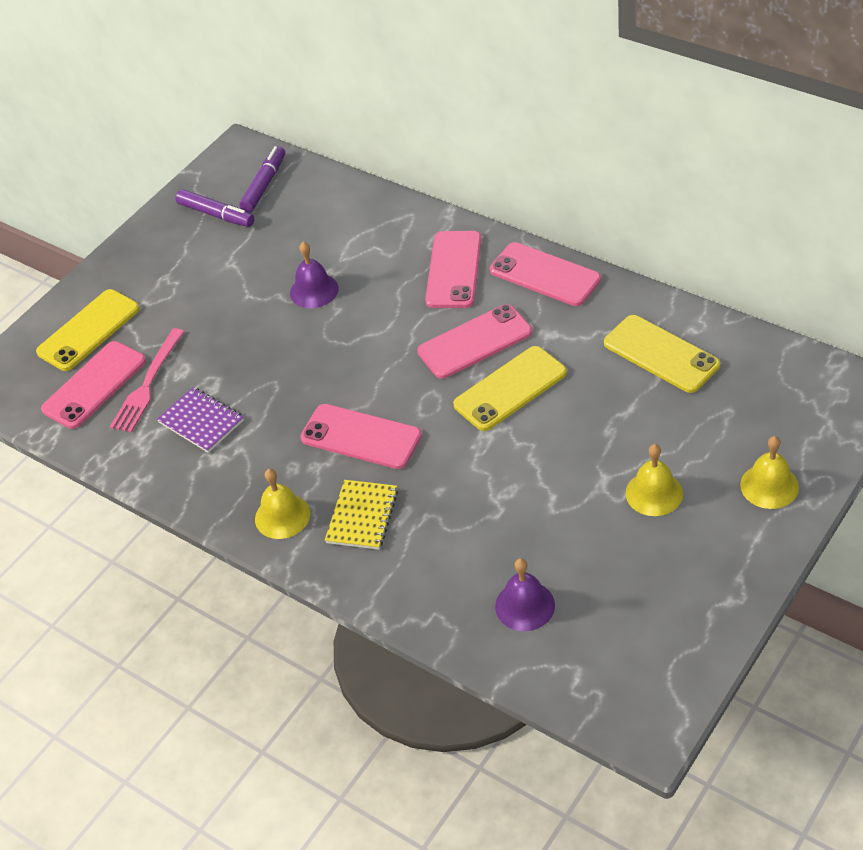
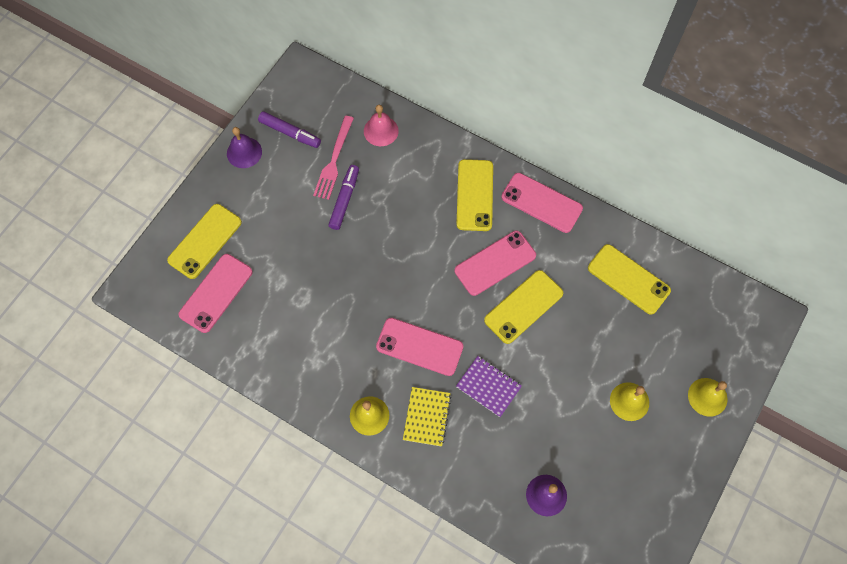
camera: 10 degrees left, 20 degrees up
pink fork [110,328,185,433] -> pink fork moved to [313,116,354,200]
purple notebook [157,387,244,453] -> purple notebook moved to [456,356,522,417]
purple marker [239,146,285,213] -> purple marker moved to [328,165,359,230]
purple bell [290,242,339,308] -> purple bell moved to [227,127,262,168]
pink phone [425,231,482,308] -> yellow phone [456,159,493,231]
none -> pink bell [364,105,399,146]

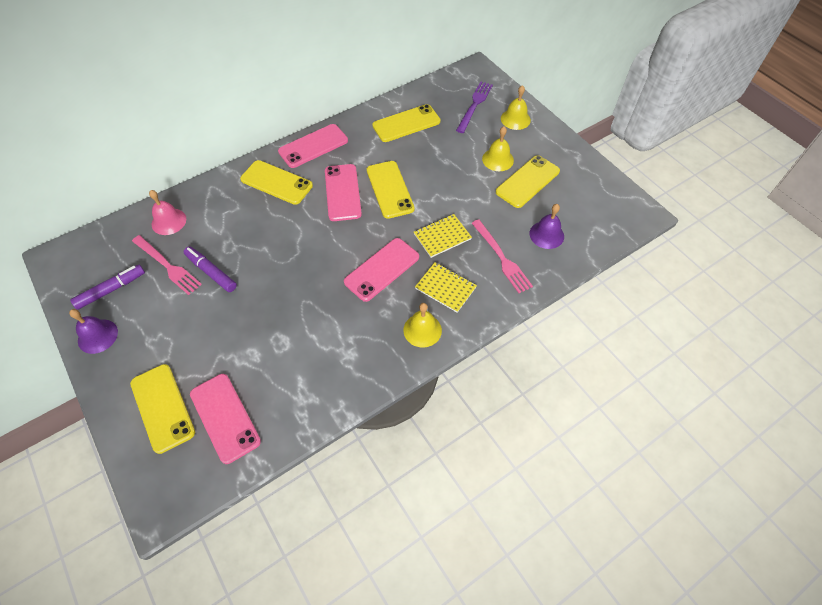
camera: 65 degrees left, 10 degrees down
purple notebook [456,356,522,417] -> yellow notebook [414,214,472,258]
none -> purple fork [456,82,493,133]
none -> pink fork [472,220,533,293]
none -> yellow phone [496,155,560,208]

